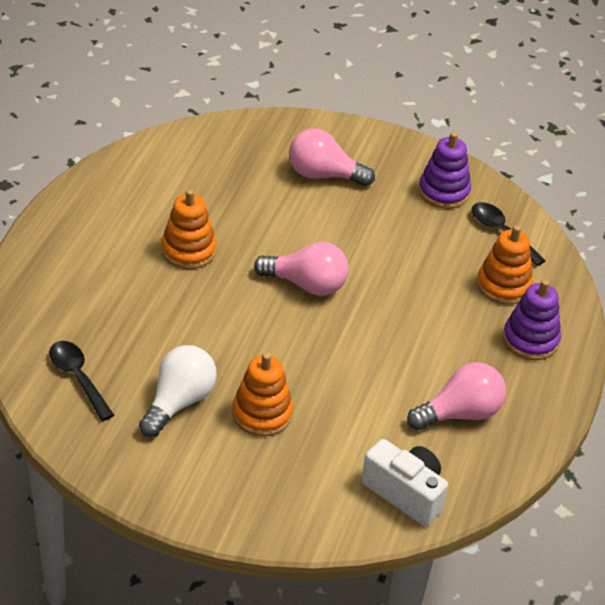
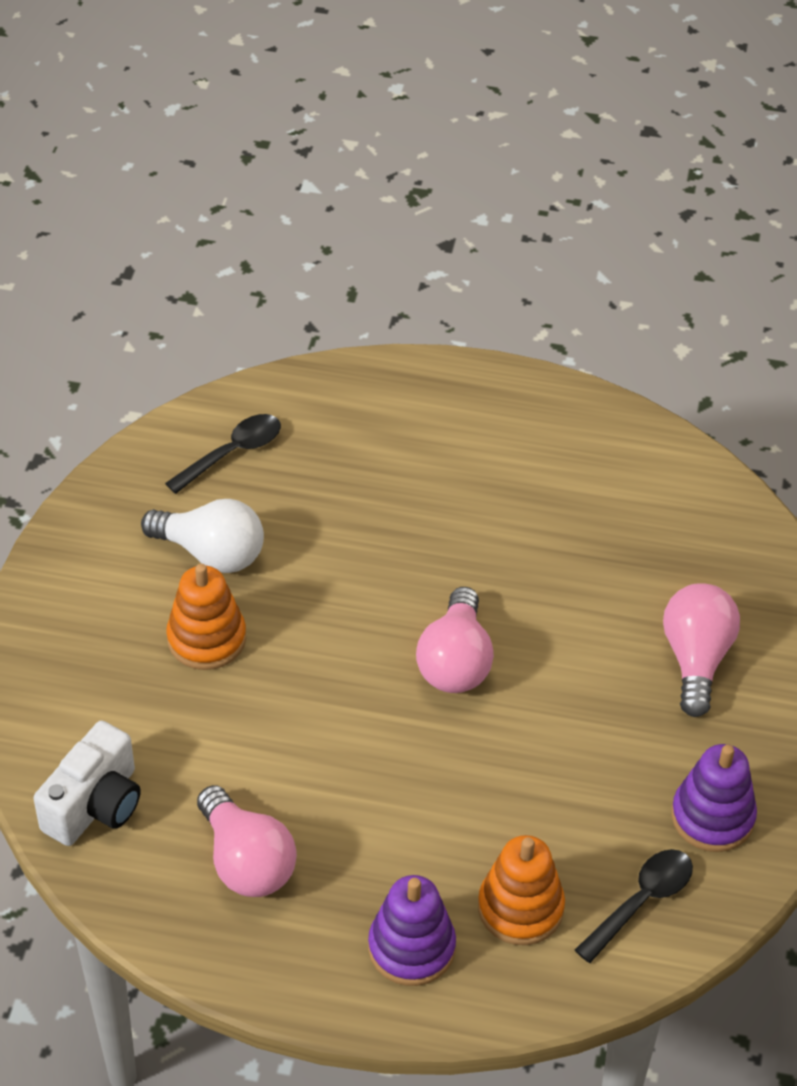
camera: 85 degrees right, 5 degrees up
orange stacking toy [161,189,216,269] -> none

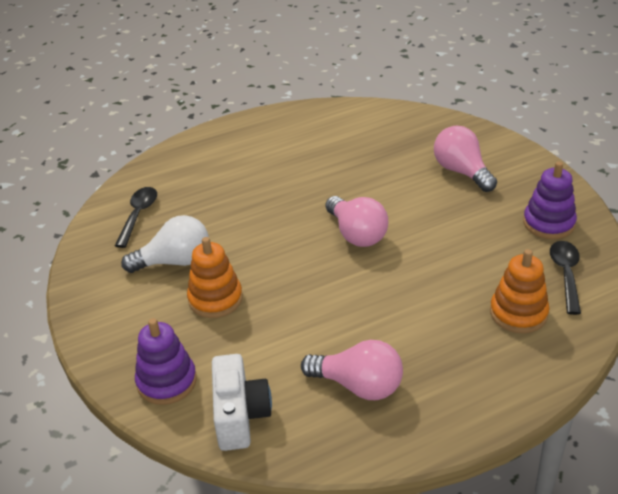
camera: 35 degrees left, 10 degrees down
purple stacking toy [368,875,456,986] -> purple stacking toy moved to [135,318,197,405]

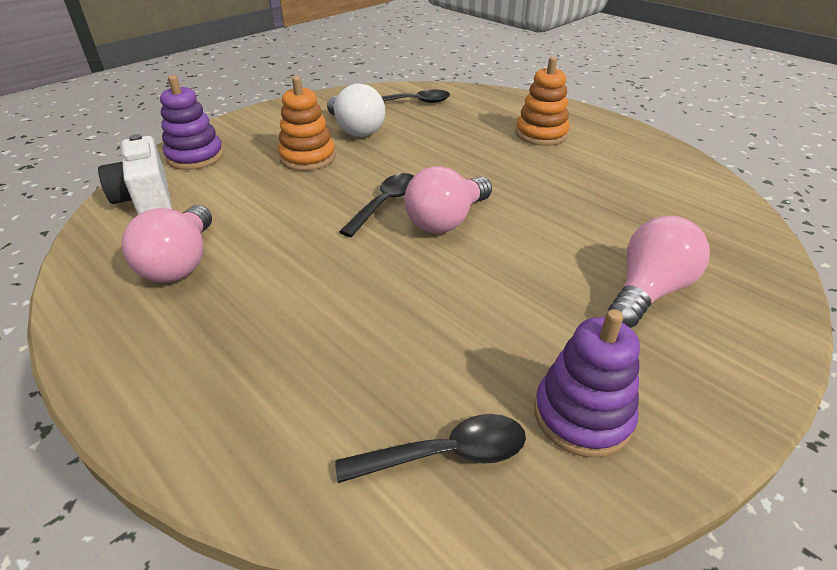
camera: 70 degrees right, 0 degrees up
white camera [212,354,272,451] -> white camera turned 90 degrees clockwise [98,134,172,215]
orange stacking toy [490,249,549,334] -> orange stacking toy moved to [516,57,569,146]
none -> black spoon [339,173,414,237]

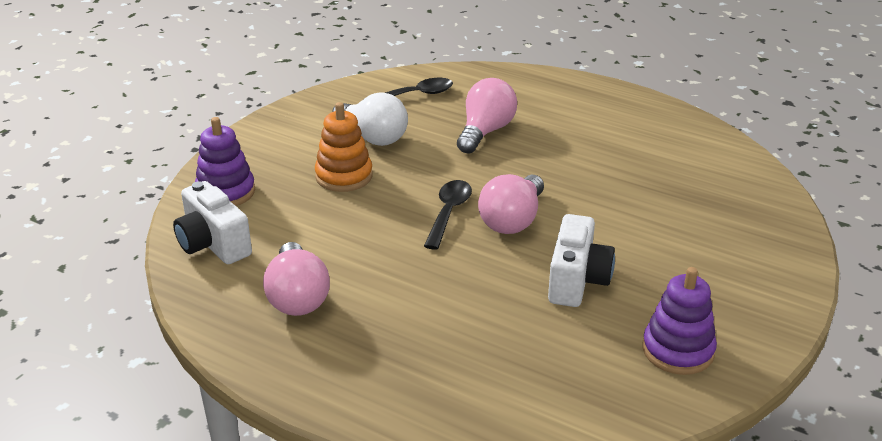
camera: 15 degrees left, 5 degrees down
black spoon [335,414,526,483] -> none
orange stacking toy [516,57,569,146] -> none
pink light bulb [608,216,710,328] -> pink light bulb moved to [457,78,517,154]
none -> white camera [548,214,615,307]

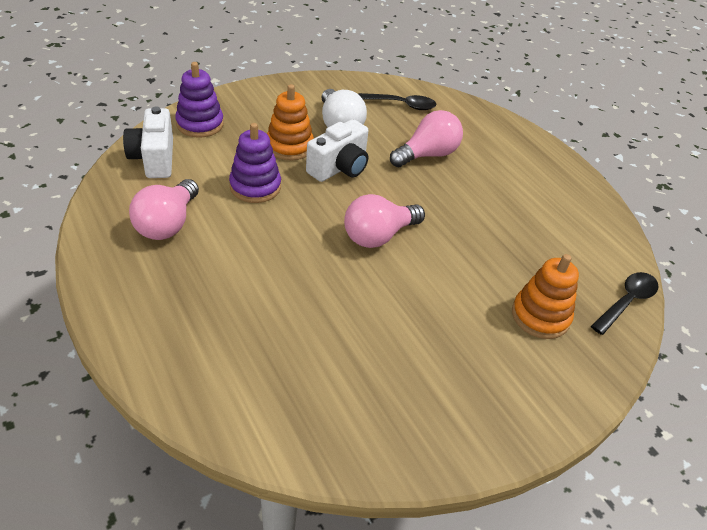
camera: 25 degrees right, 10 degrees up
black spoon [424,180,472,250] -> black spoon moved to [591,272,659,335]
white camera [548,214,615,307] -> white camera moved to [306,119,369,182]
purple stacking toy [642,267,717,375] -> purple stacking toy moved to [229,123,281,203]
none -> orange stacking toy [512,254,579,339]

